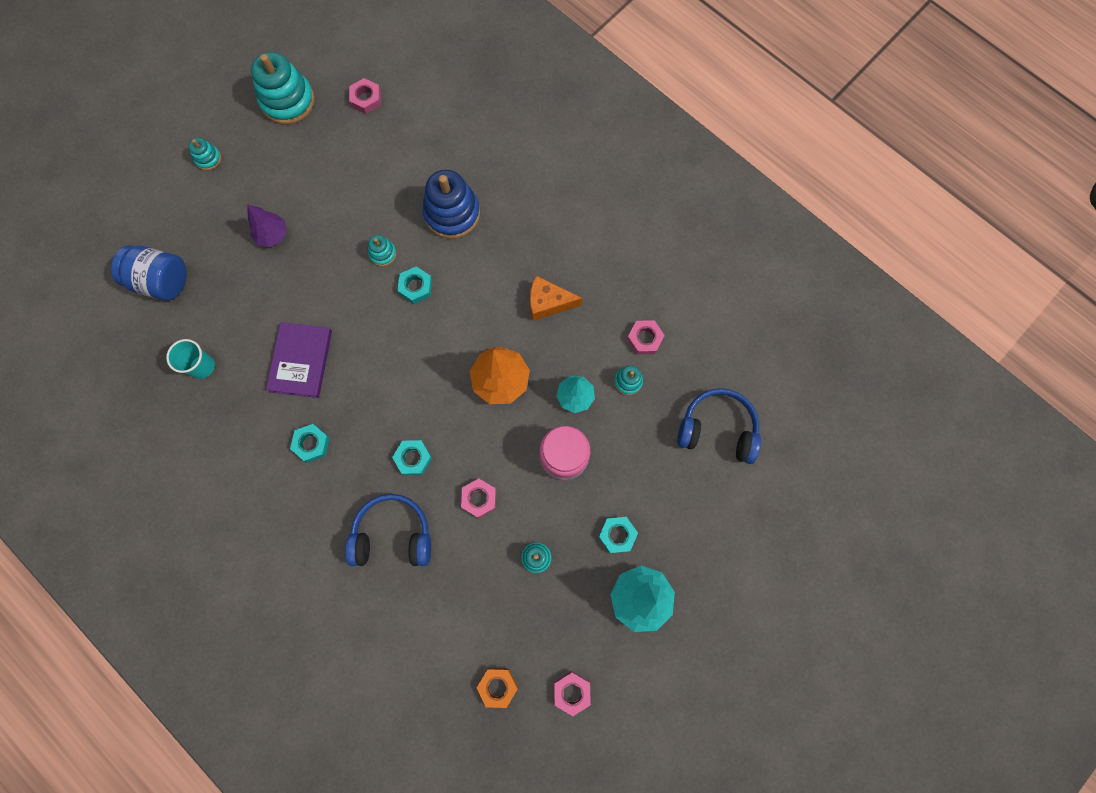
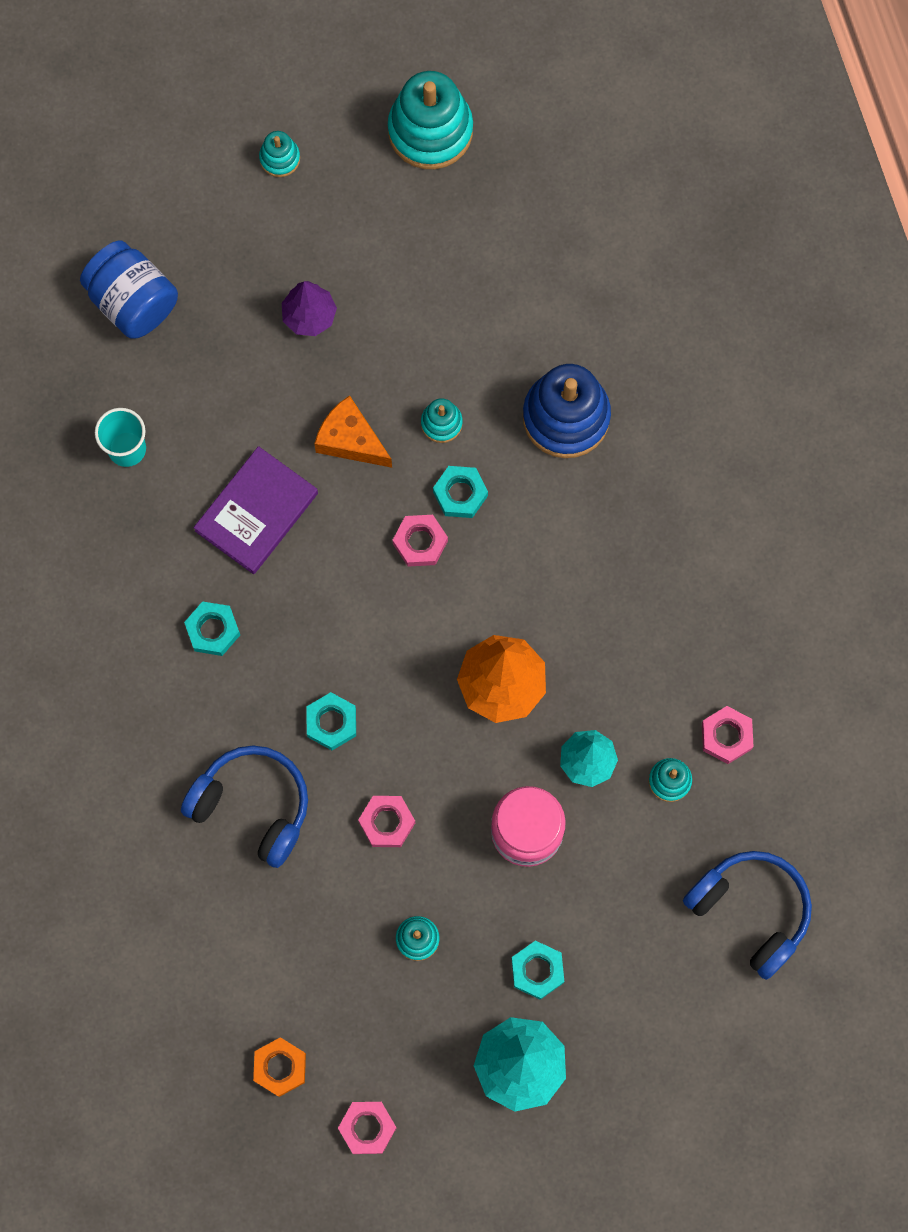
camera: 30 degrees right, 0 degrees up
pink nut [349,78,381,114] -> pink nut moved to [392,515,448,567]
orange cheese [530,276,583,321] -> orange cheese moved to [314,395,392,468]

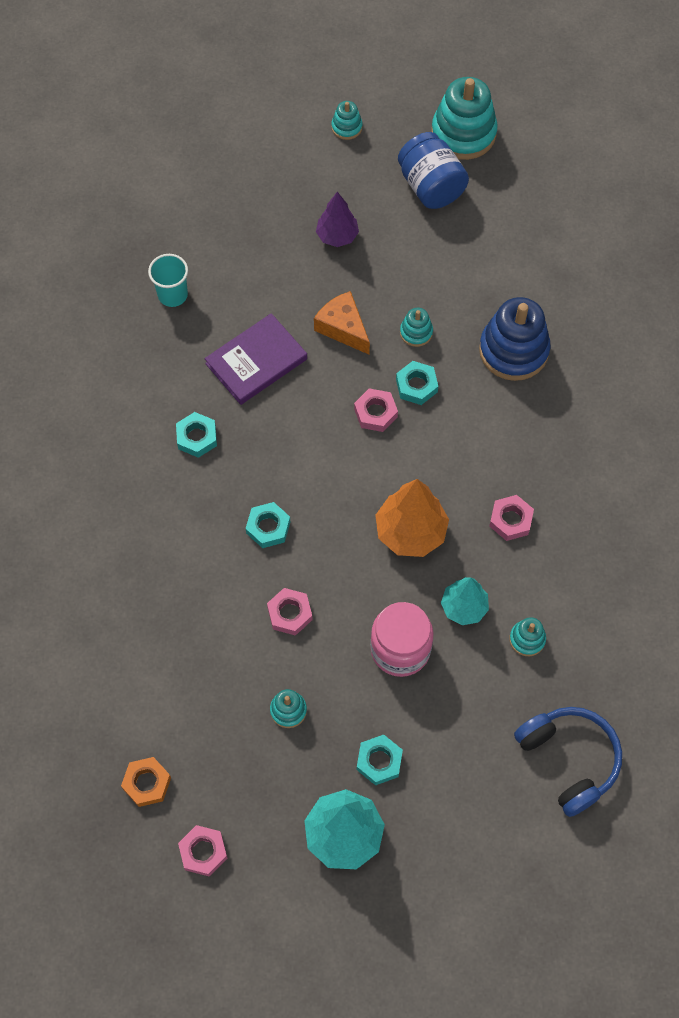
camera: 15 degrees right, 10 degrees down
blue jar [80,240,178,339] -> blue jar moved to [398,132,469,209]
blue headphones [181,746,308,868] -> none
pink nut [702,706,754,764] -> pink nut moved to [489,495,534,541]

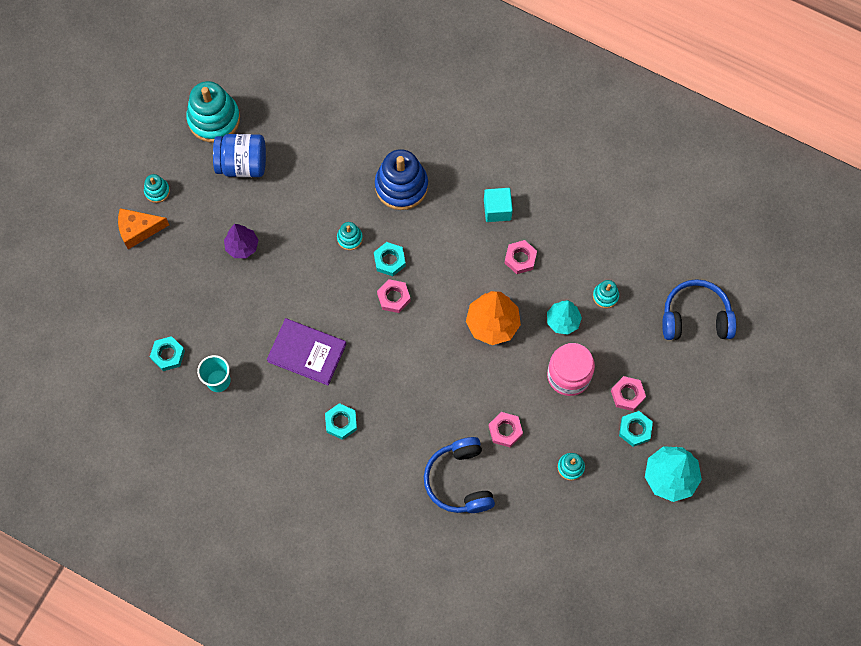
camera: 60 degrees left, 5 degrees up
orange nut [121,757,171,807] -> none
pink nut [178,825,228,877] -> pink nut moved to [611,376,646,411]
purple book [205,313,307,405] -> purple book turned 60 degrees counterclockwise [267,318,346,385]
turquoise nut [246,502,290,548] -> turquoise nut moved to [150,336,185,371]
orange cheese [314,291,370,354] -> orange cheese moved to [118,208,169,249]
none -> blue headphones [424,437,495,513]
none -> turquoise cube [484,188,513,222]

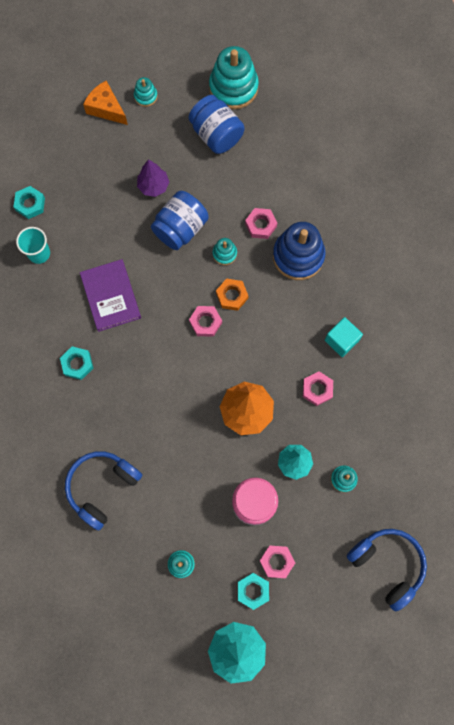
camera: 50 degrees right, 5 degrees up
turquoise nut [374,242,406,276] -> orange nut [216,278,248,311]
pink nut [489,412,523,447] -> pink nut moved to [245,208,277,239]
none -> blue jar [151,191,209,250]

